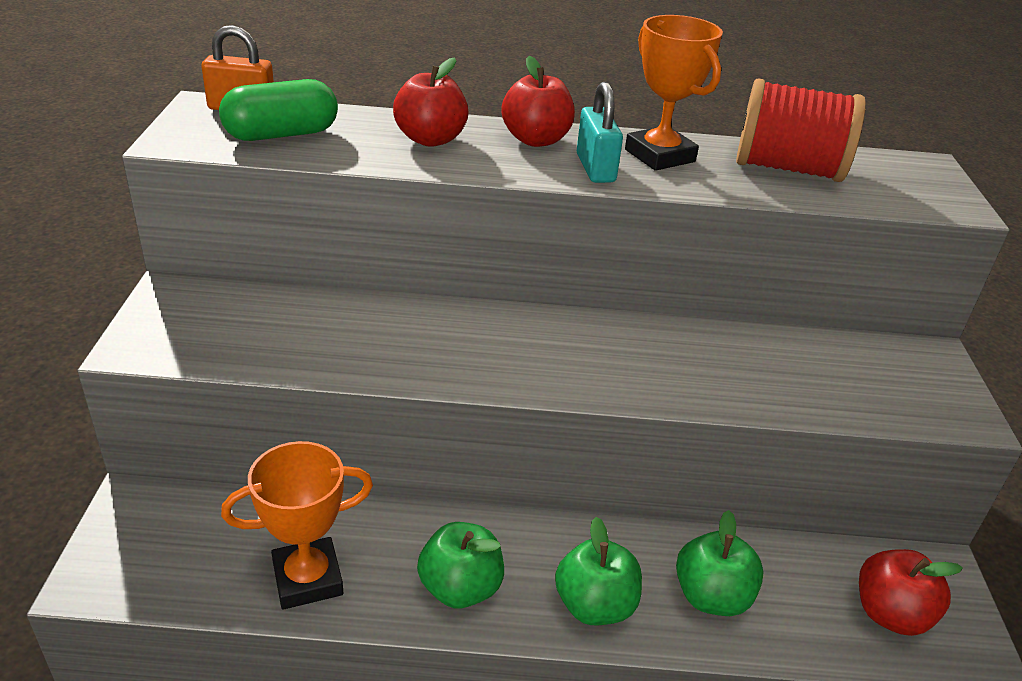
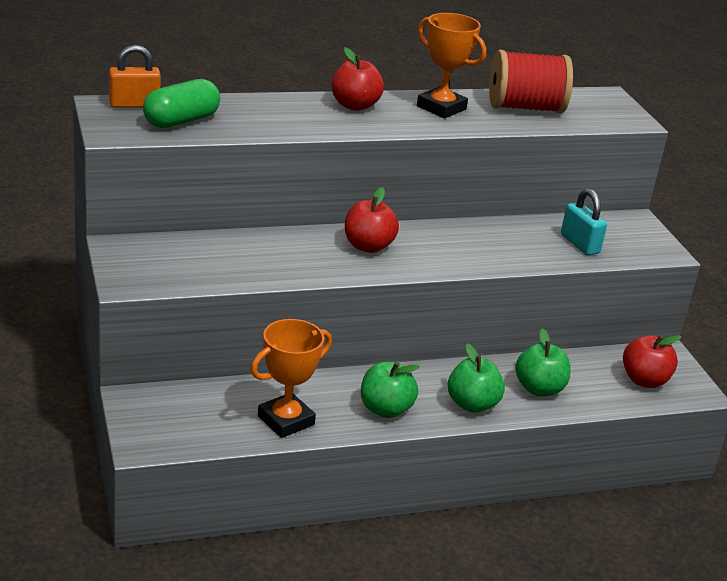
camera: 20 degrees left, 5 degrees down
red apple [393,58,468,147] -> red apple moved to [345,187,399,253]
turquoise padlock [577,82,623,183] -> turquoise padlock moved to [561,189,607,255]

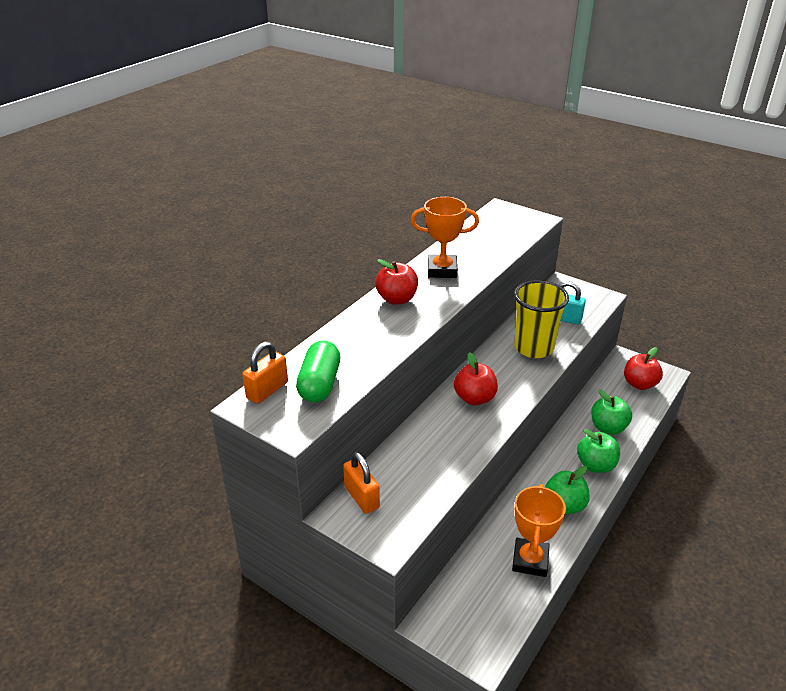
camera: 35 degrees left, 5 degrees up
red spool [489,50,573,113] -> none
none -> orange padlock [343,452,380,514]
none -> yellow cup [514,280,569,358]

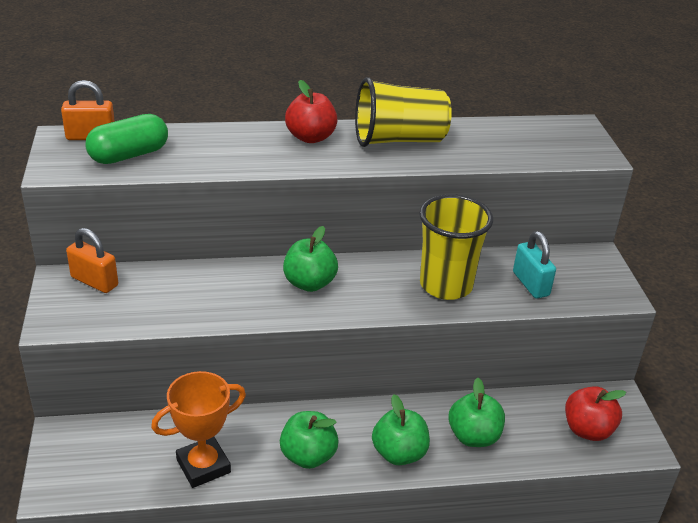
camera: 45 degrees right, 0 degrees up
orange padlock [343,452,380,514] -> orange padlock turned 75 degrees counterclockwise [66,228,118,293]
orange trophy [410,197,479,278] -> yellow cup [355,77,452,147]
red apple [454,352,498,405] -> green apple [283,226,338,292]

